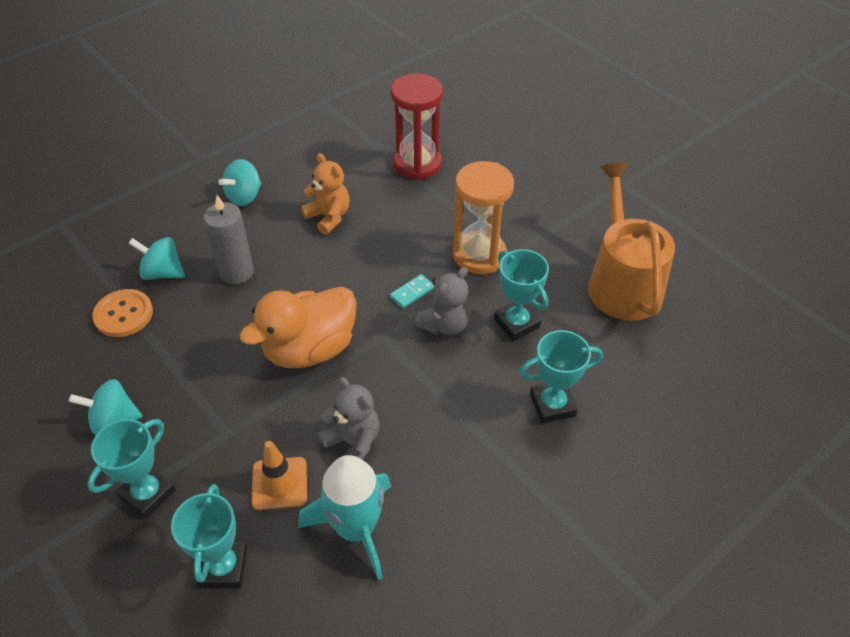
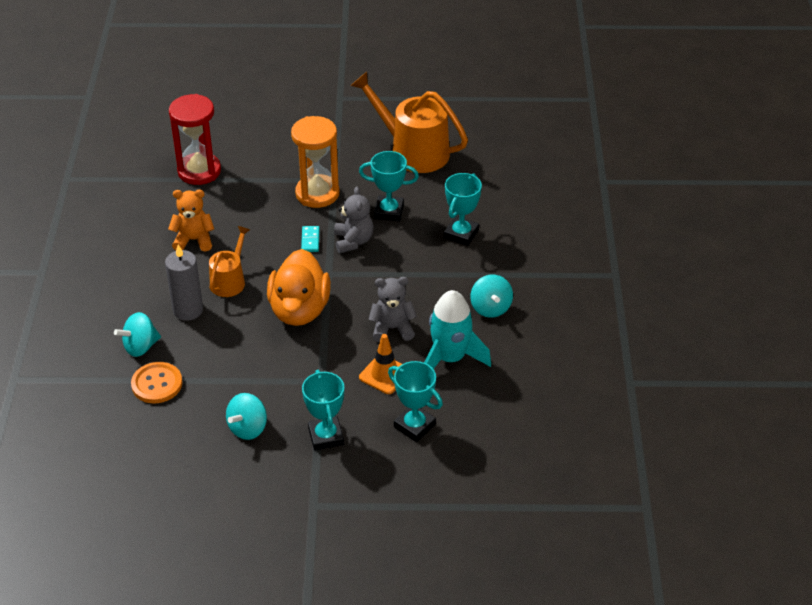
camera: 50 degrees left, 5 degrees down
turquoise spinning top [219,159,262,206] -> turquoise spinning top moved to [470,275,513,318]
none -> orange watering can [209,226,250,297]

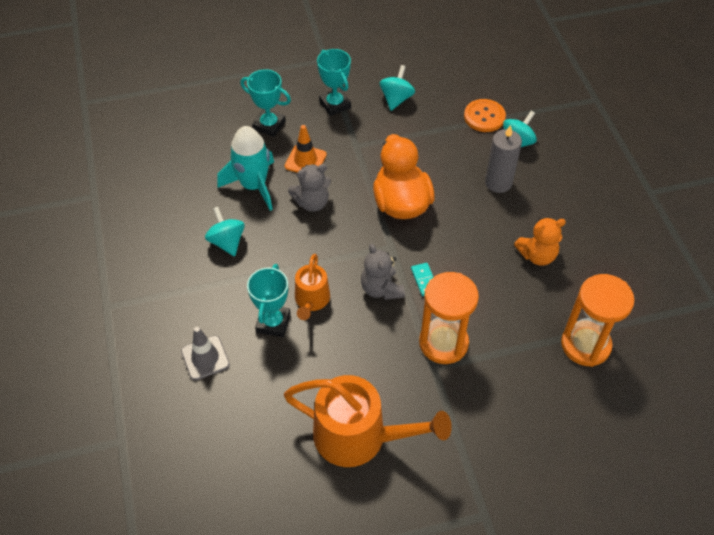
camera: 165 degrees right, 10 degrees up
red hourglass [169,94,221,185] -> orange hourglass [561,274,635,367]
orange watering can [209,226,250,297] -> orange watering can moved to [295,254,330,320]
turquoise trophy [359,151,419,221] -> none
none -> grey traffic cone [181,327,230,381]

